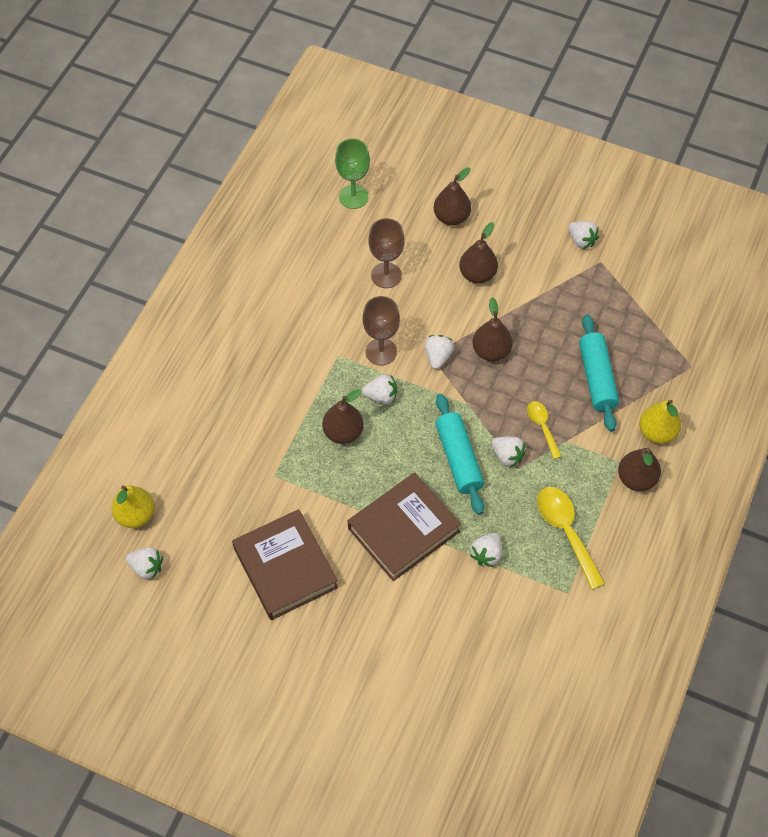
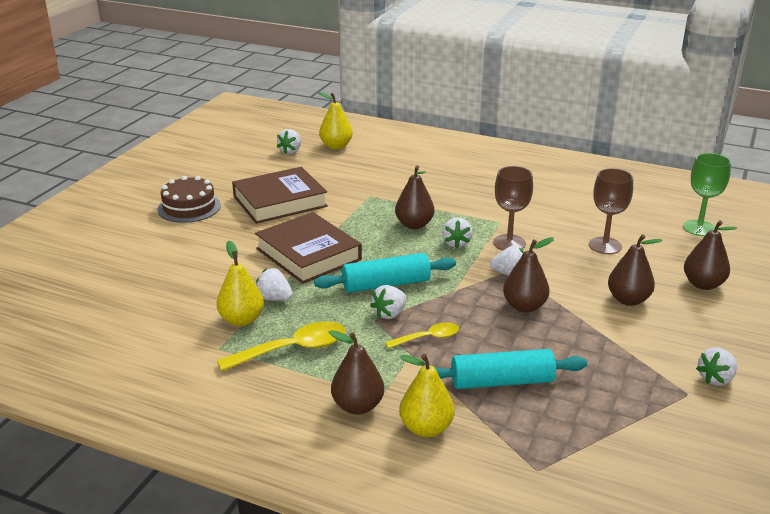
camera: 90 degrees right, 30 degrees down
none -> brown cake [157,176,221,223]
none -> yellow pear [217,241,264,326]

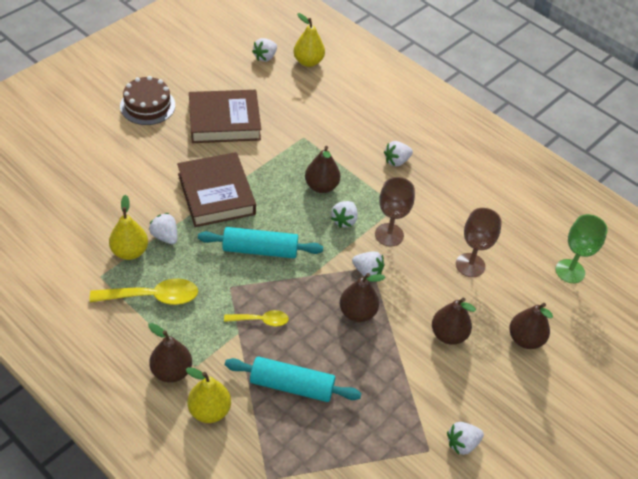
camera: 15 degrees right, 20 degrees up
white strawberry [370,285,407,319] -> white strawberry moved to [384,141,413,167]

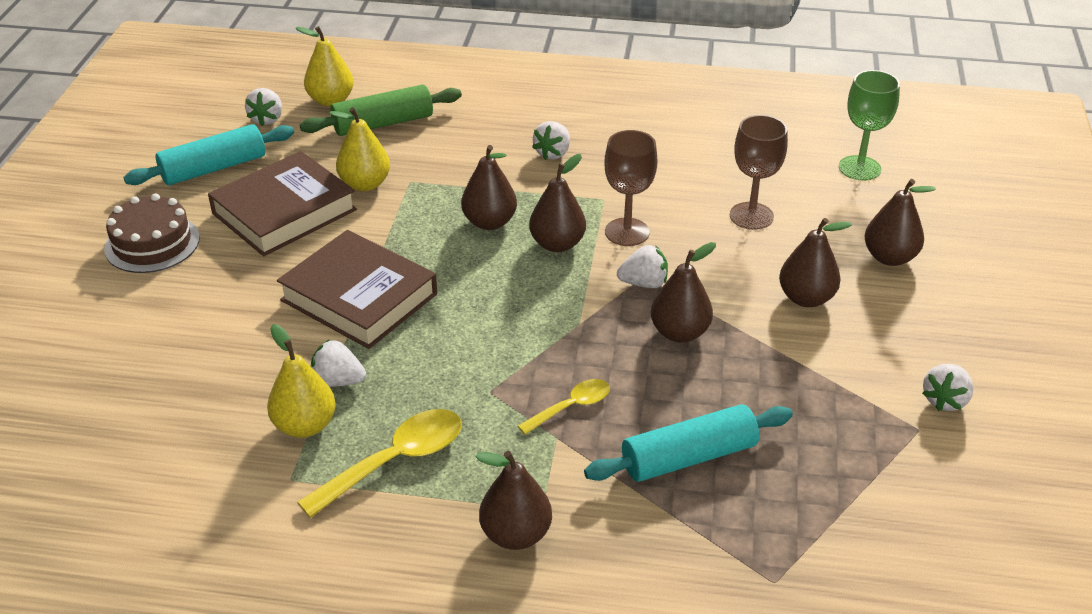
camera: 30 degrees left, 10 degrees down
yellow pear [186,367,231,423] -> yellow pear moved to [329,107,390,191]
turquoise rolling pin [198,227,323,258] -> turquoise rolling pin moved to [123,124,294,185]
white strawberry [331,201,358,228] -> brown pear [529,154,586,252]
none -> green rolling pin [300,84,462,136]

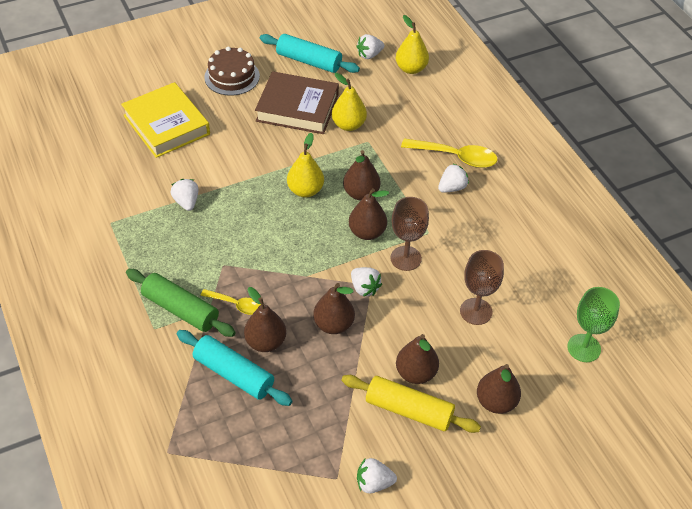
camera: 55 degrees right, 10 degrees up
yellow pear [267,324,336,438] -> yellow pear moved to [287,133,324,198]
brown book [277,230,437,349] -> none
yellow spoon [297,409,462,518] -> yellow spoon moved to [401,138,497,168]
green rolling pin [300,84,462,136] -> green rolling pin moved to [126,269,236,337]
brown pear [475,451,552,550] -> brown pear moved to [244,287,286,352]
white strawberry [532,121,570,160] -> white strawberry turned 150 degrees clockwise [438,164,469,193]
none -> yellow book [121,82,210,158]
none -> yellow rolling pin [341,375,481,433]

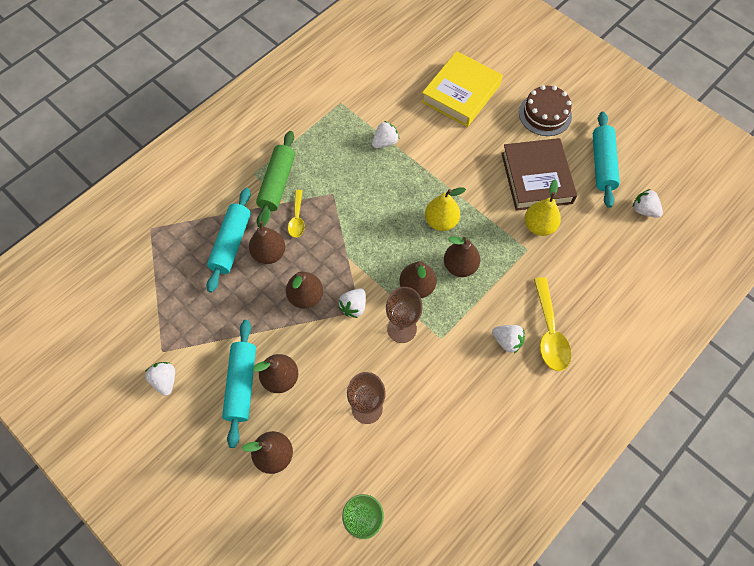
camera: 70 degrees right, 15 degrees up
yellow rolling pin [341,375,481,433] -> turquoise rolling pin [222,320,256,448]
yellow pear [396,15,429,74] -> none

